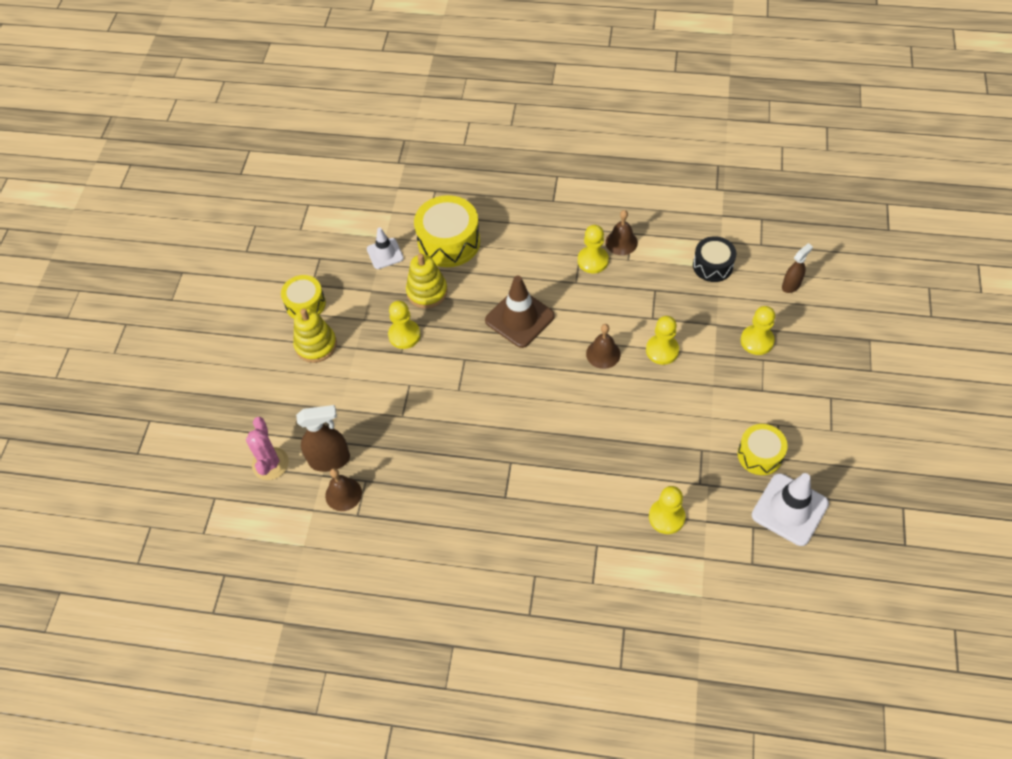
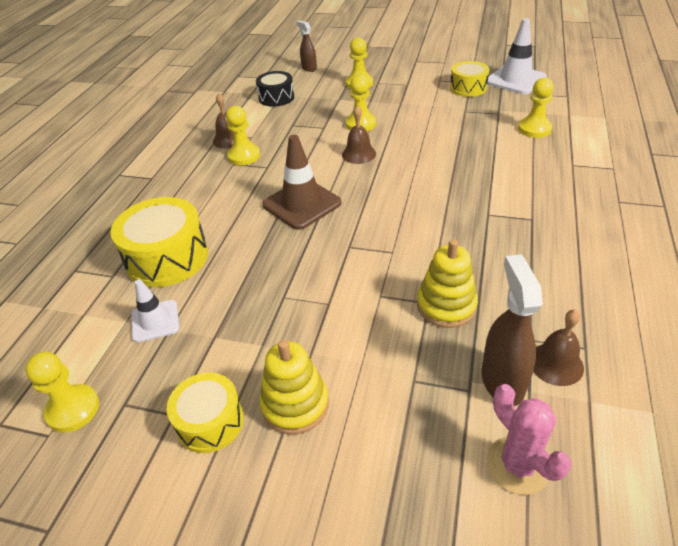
camera: 85 degrees left, 15 degrees down
pink cactus [246,417,289,480] -> pink cactus turned 60 degrees clockwise [487,384,572,495]
yellow pawn [388,301,421,349] -> yellow pawn moved to [25,352,99,432]
yellow stacking toy [406,254,448,308] -> yellow stacking toy moved to [417,239,478,328]

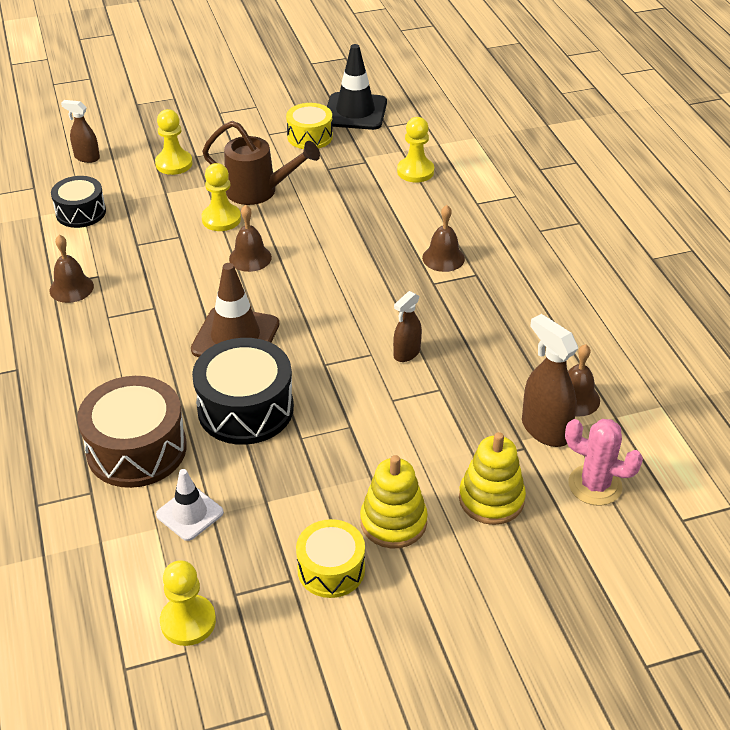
camera: 35 degrees left, 0 degrees up
yellow drum [110,197,208,287] -> brown drum [77,376,187,488]
yellow pawn [226,106,260,165] -> none
yellow stacking toy [417,239,478,328] -> yellow stacking toy moved to [459,432,526,525]
white traffic cone [487,18,547,94] -> black traffic cone [327,44,387,130]
none -> black drum [192,338,294,445]
none -> brown watering can [202,121,320,205]
none -> brown spray bottle [393,291,422,362]
none -> brown bell [422,205,465,272]

